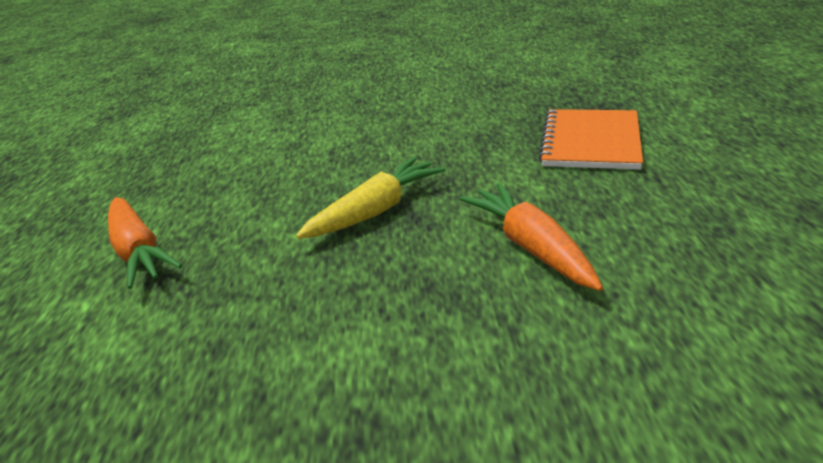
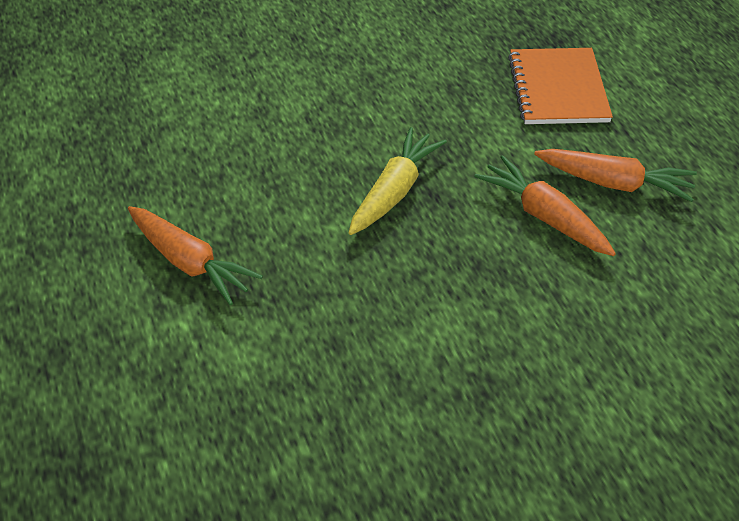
camera: 20 degrees left, 15 degrees up
none -> orange carrot [534,149,697,202]

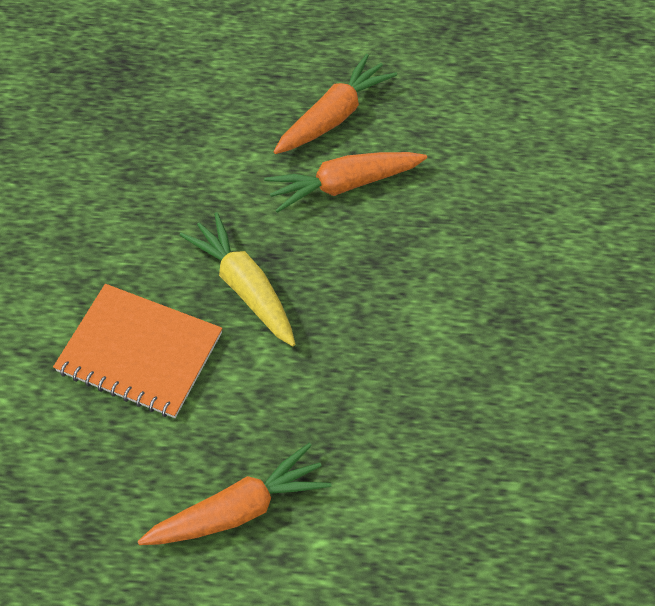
camera: 65 degrees left, 10 degrees up
orange notebook [508,48,613,124] -> orange notebook moved to [53,284,222,418]

